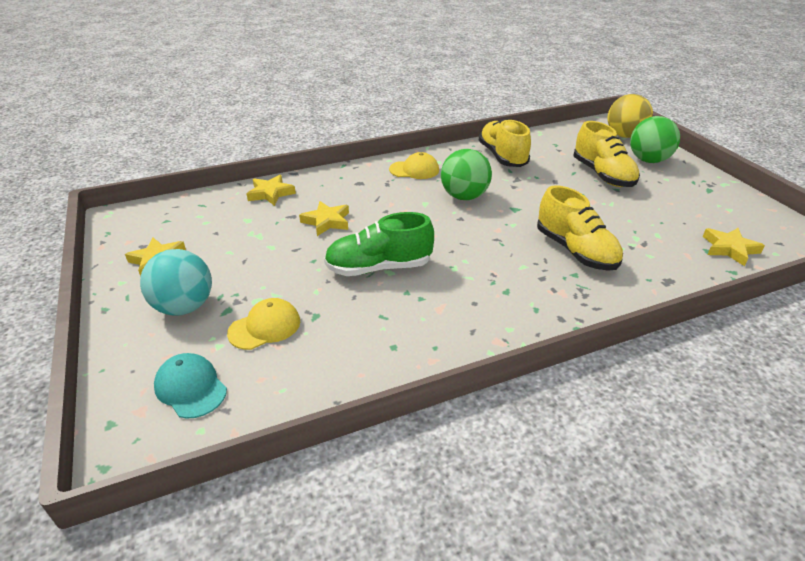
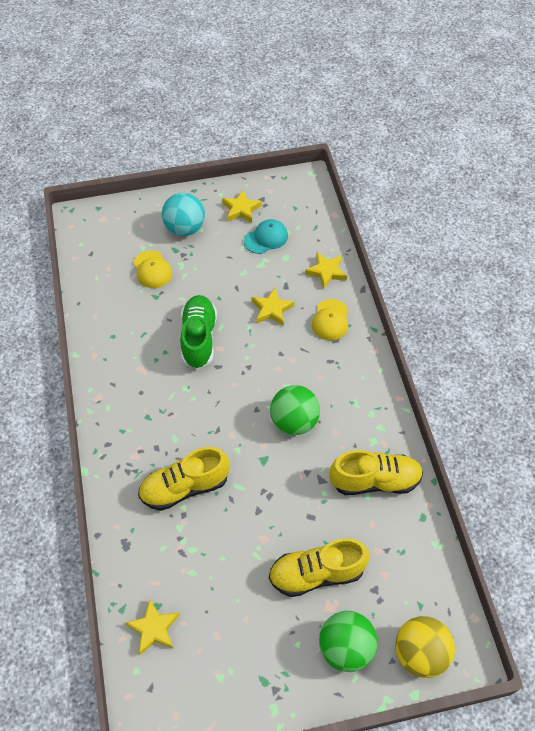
camera: 100 degrees right, 20 degrees up
turquoise cap [154,353,227,419] -> turquoise cap moved to [244,219,288,254]
yellow cap [389,152,439,179] -> yellow cap moved to [312,299,348,340]

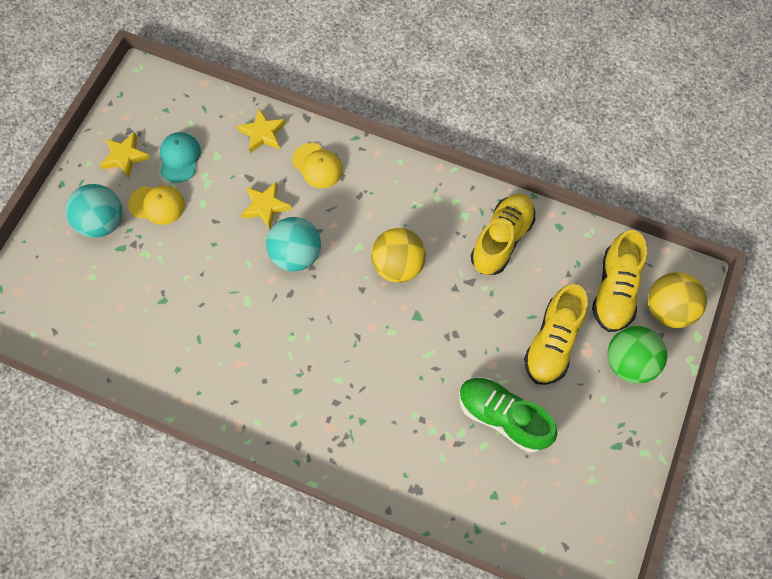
camera: 55 degrees left, 10 degrees up
yellow star [125,599,179,655] -> none
yellow cap [133,251,172,288] -> yellow cap moved to [128,186,185,225]
yellow shoe [138,447,230,511] -> yellow shoe moved to [592,230,647,332]
green shoe [180,295,217,369] -> green shoe moved to [459,377,557,453]
green ball [270,385,320,435] -> yellow ball [371,228,426,283]
none -> turquoise ball [266,217,321,272]

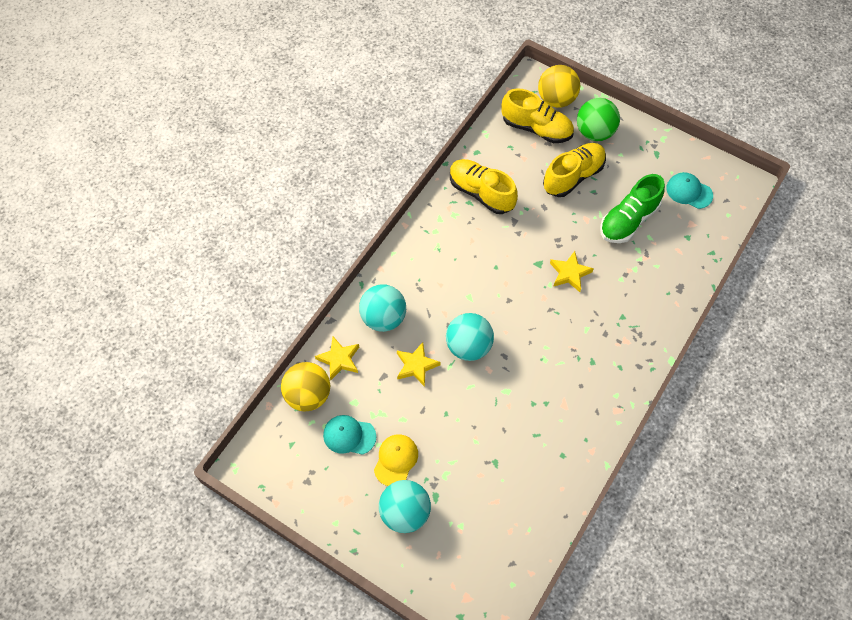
camera: 80 degrees left, 5 degrees down
yellow star [99,132,150,179] -> yellow star moved to [550,251,594,292]
yellow cap [292,143,343,188] -> turquoise ball [359,284,406,332]
yellow ball [371,228,426,283] -> yellow ball moved to [281,362,330,411]
yellow shoe [524,284,588,385] -> yellow shoe turned 75 degrees counterclockwise [543,143,606,197]
none -> turquoise cap [666,172,713,209]

